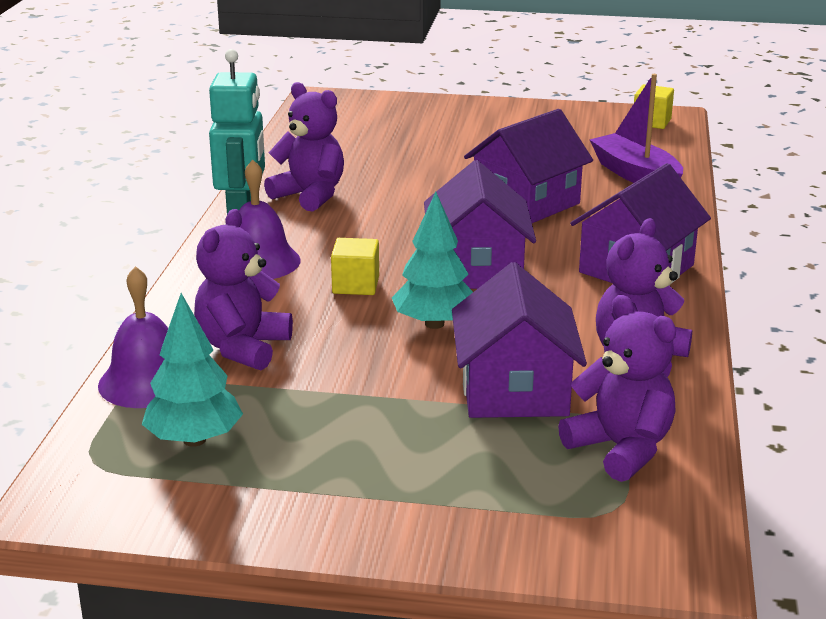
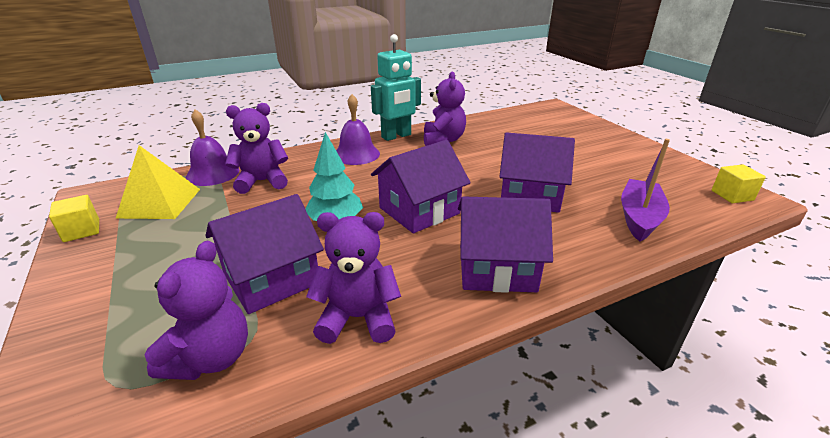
camera: 55 degrees right, 5 degrees up
turquoise tree [142,293,243,447] -> yellow pyramid [115,145,200,219]
yellow cube [331,238,379,295] -> yellow cube moved to [49,195,99,242]

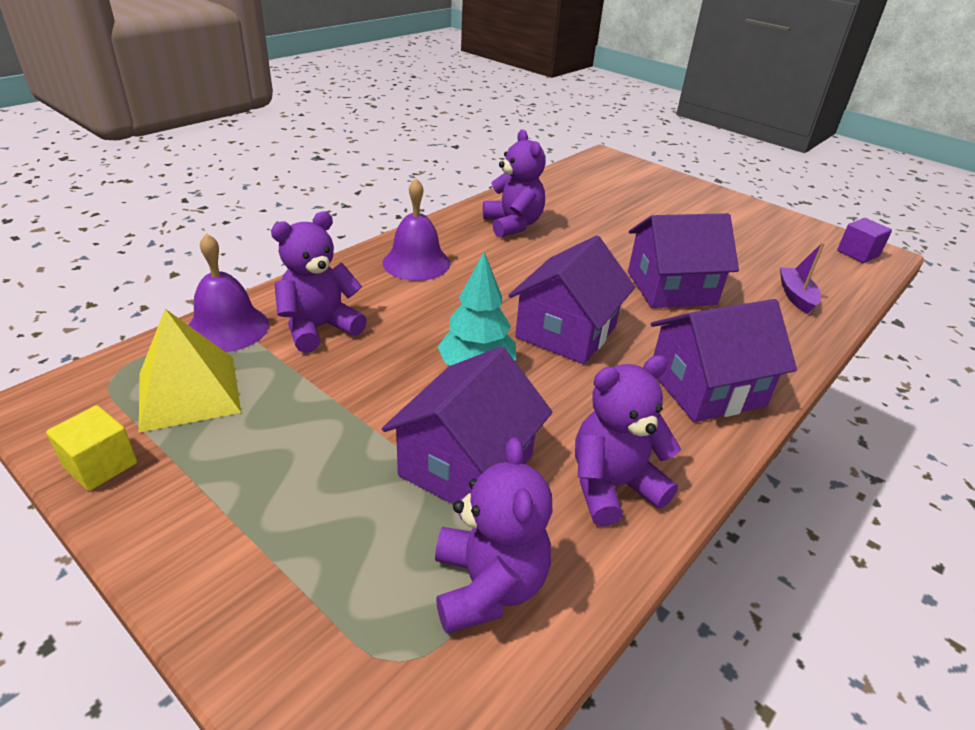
camera: 25 degrees left, 5 degrees up
turquoise robot [371,34,421,141] -> none
purple boat [621,139,670,242] -> purple boat [780,242,825,314], size x0.63
yellow cube [712,164,766,203] -> purple cube [837,218,892,263]

